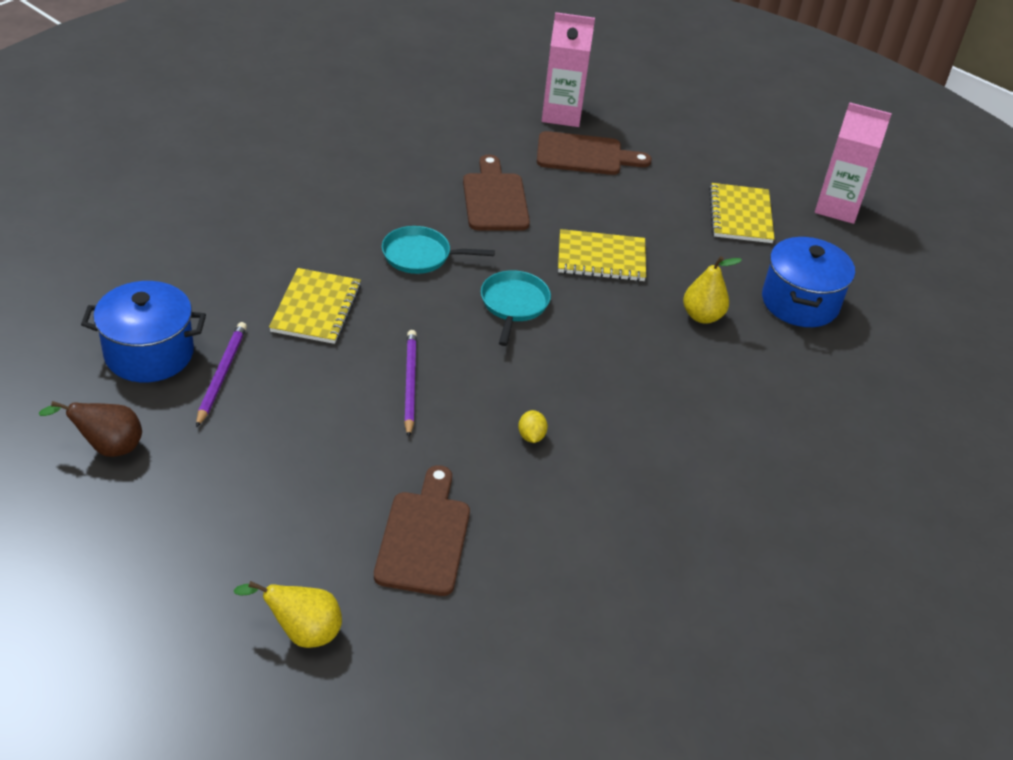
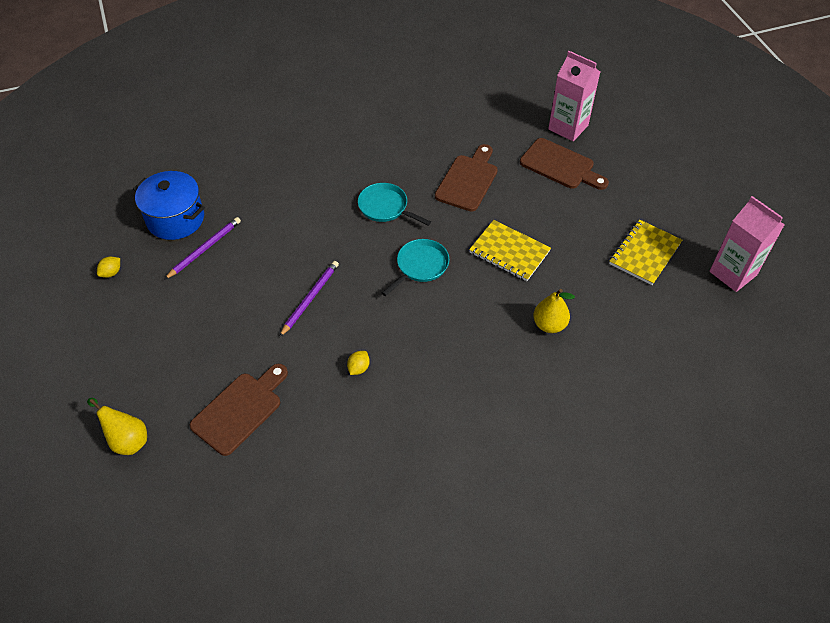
camera: 35 degrees right, 10 degrees up
brown pear [39,401,142,457] -> yellow lemon [97,257,120,278]
yellow notebook [269,268,361,344] -> none
blue pot [762,236,855,327] -> none

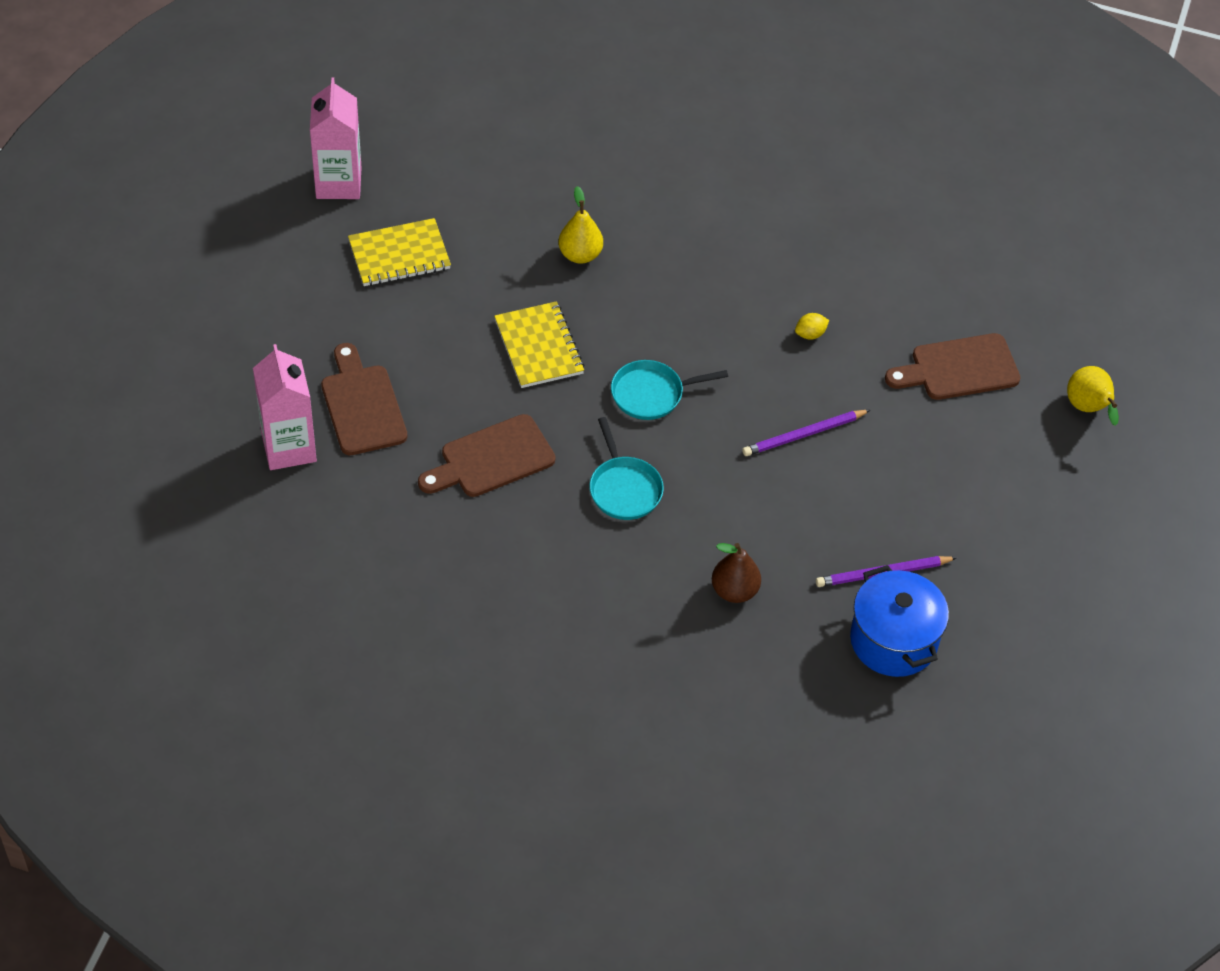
camera: 145 degrees left, 0 degrees up
yellow lemon [97,257,120,278] -> none
none -> brown pear [712,543,761,603]

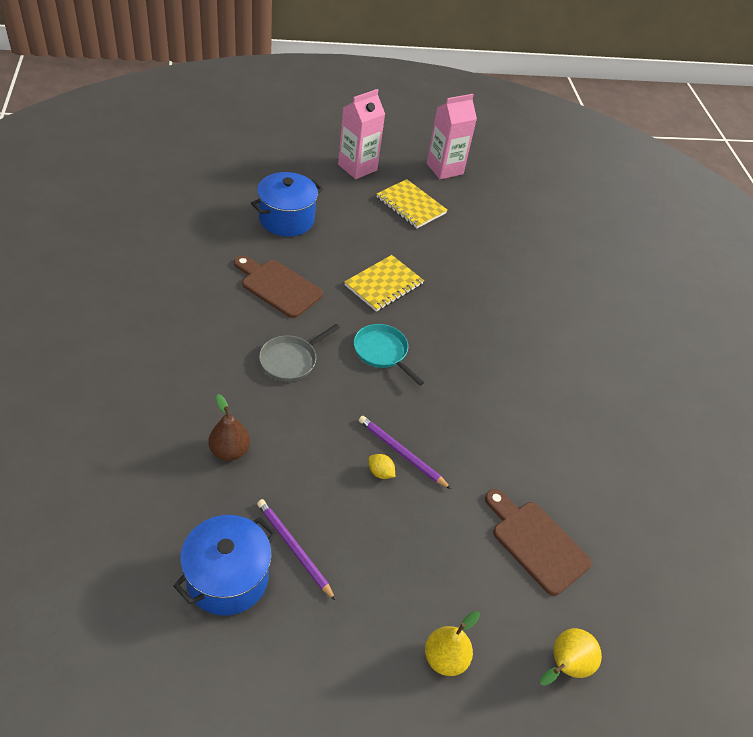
camera: 60 degrees right, 5 degrees down
pink carton [253,344,317,470] -> pink carton moved to [338,89,385,179]
brown cutting board [321,343,408,455] -> blue pot [251,172,323,237]
yellow pear [559,186,603,264] -> yellow pear moved to [425,611,480,676]
turquoise pan [589,417,664,520] -> grey pan [259,324,340,381]
yellow lemon [795,313,829,340] -> yellow lemon moved to [369,454,395,479]

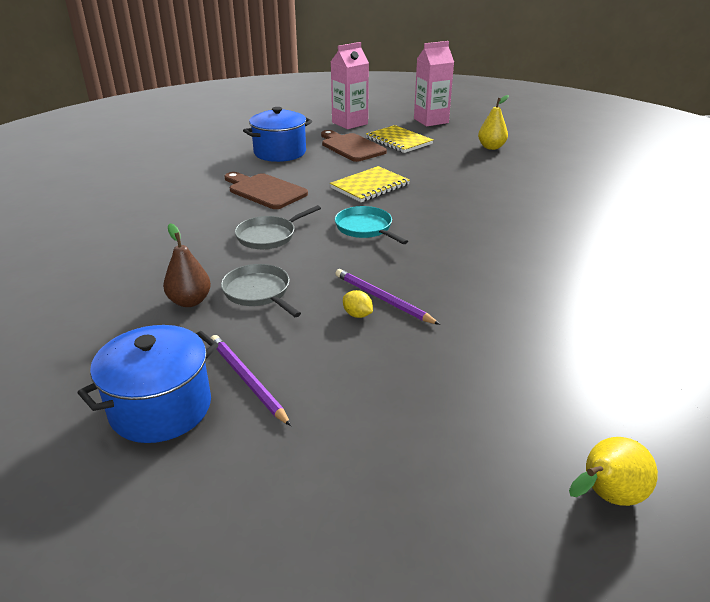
camera: 10 degrees right, 15 degrees down
yellow pear [425,611,480,676] -> yellow pear moved to [478,95,509,150]
brown cutting board [485,489,592,596] -> brown cutting board moved to [321,130,387,162]
none -> grey pan [221,264,301,317]

